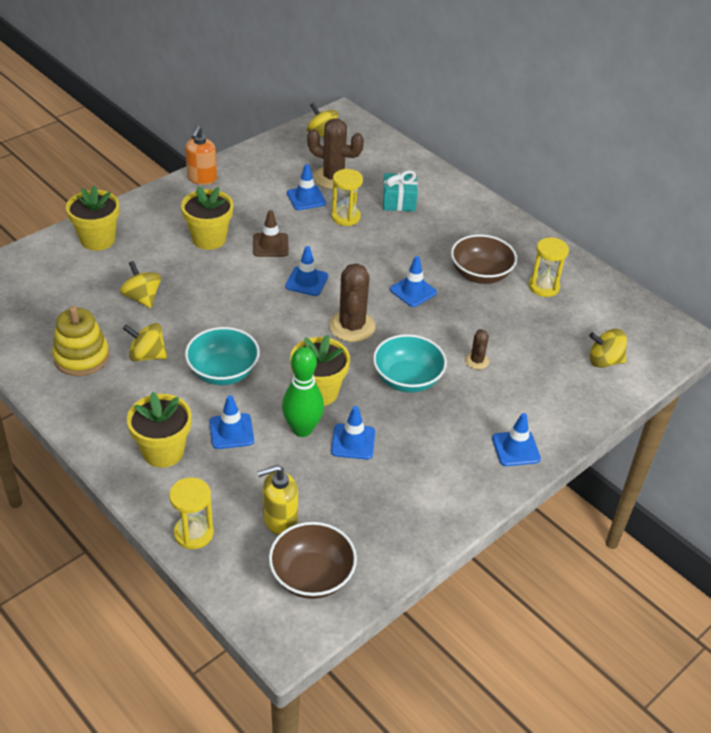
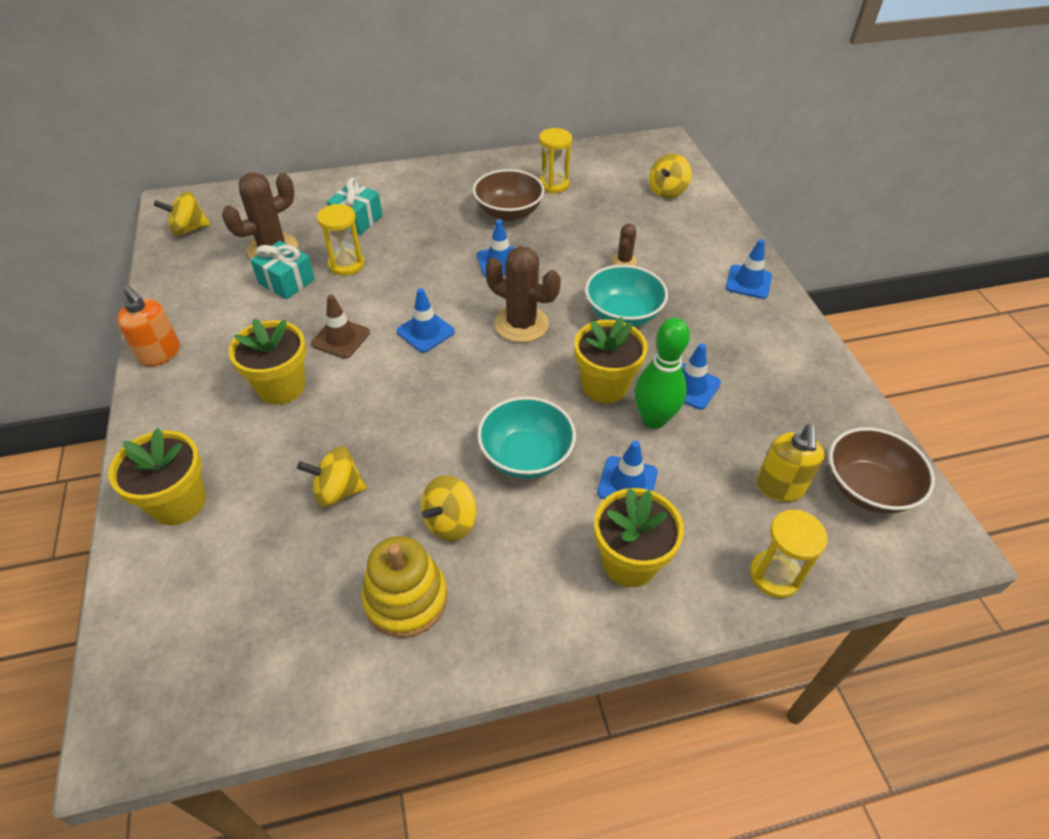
camera: 60 degrees left, 5 degrees up
blue traffic cone [287,164,326,210] -> turquoise gift [250,241,315,299]
brown cactus [465,329,489,369] -> brown cactus turned 75 degrees clockwise [612,224,637,266]

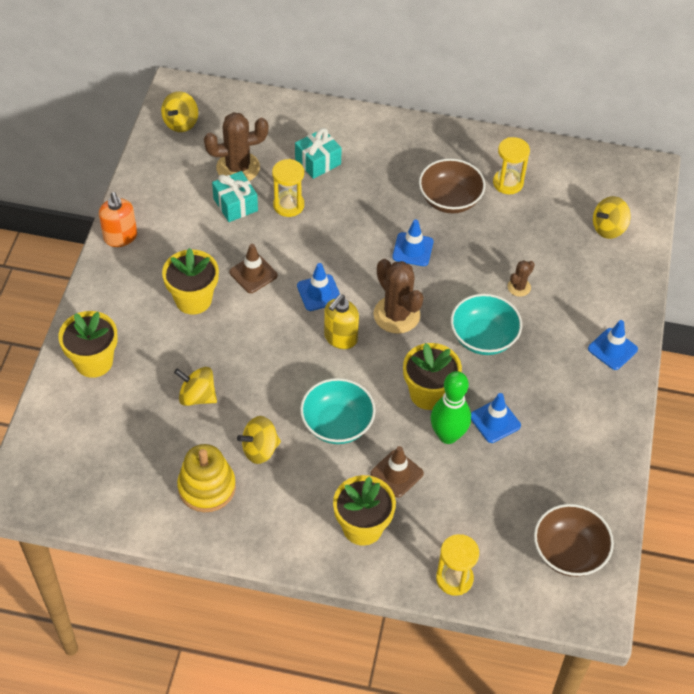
camera: 25 degrees right, 5 degrees up
yellow spinning top [154,191,210,236] -> yellow spinning top turned 75 degrees counterclockwise [161,91,198,132]
blue traffic cone [597,440,658,499] -> brown traffic cone [370,446,424,497]
yellow soap dispenser [756,424,825,502] -> yellow soap dispenser moved to [324,294,359,349]

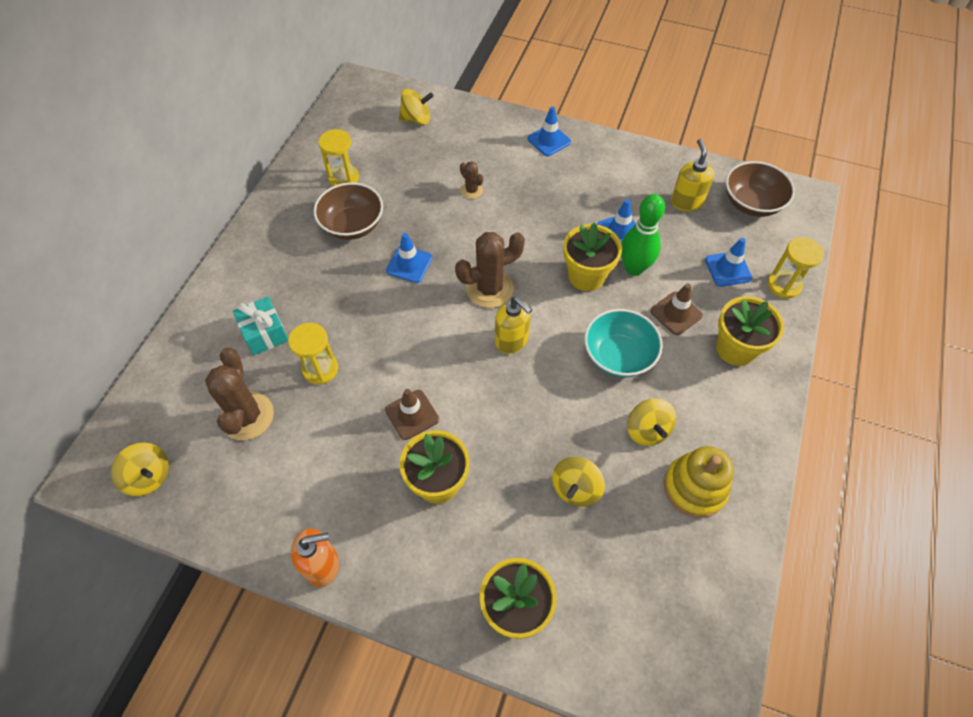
camera: 80 degrees left, 5 degrees up
turquoise gift [212,171,258,222] -> none
blue traffic cone [297,263,340,311] -> blue traffic cone moved to [705,238,752,287]
turquoise bowl [451,294,522,355] -> none
yellow spinning top [593,196,631,239] -> yellow spinning top turned 75 degrees counterclockwise [399,89,434,125]
none -> yellow soap dispenser [671,139,715,211]

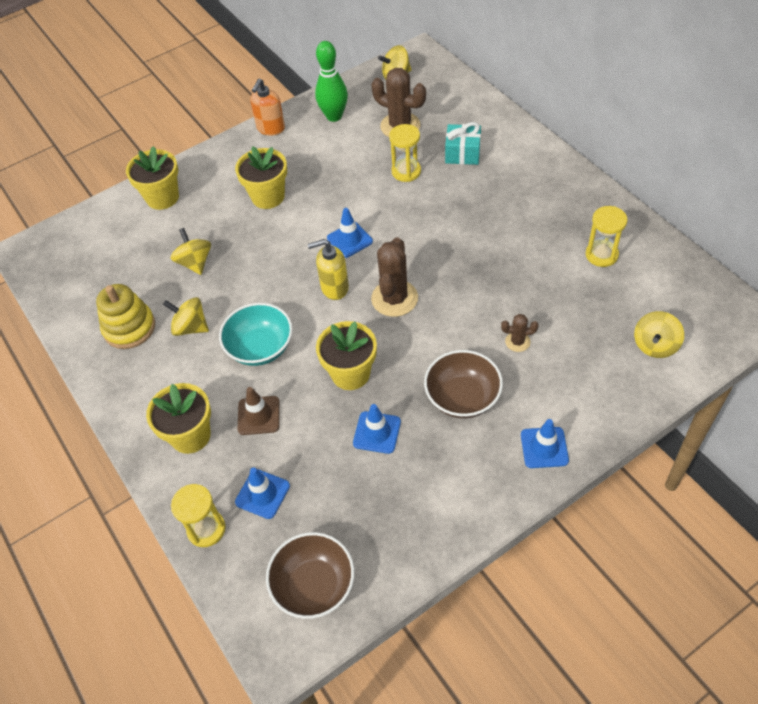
camera: 130 degrees right, 5 degrees down
brown bowl [314,182,383,240] -> brown bowl moved to [424,350,503,418]
brown traffic cone [385,389,439,440] -> none
blue traffic cone [386,233,433,283] -> blue traffic cone moved to [327,208,373,258]
green bowling pin [621,194,665,276] -> green bowling pin moved to [315,41,348,122]
yellow soap dispenser [671,139,715,211] -> none

